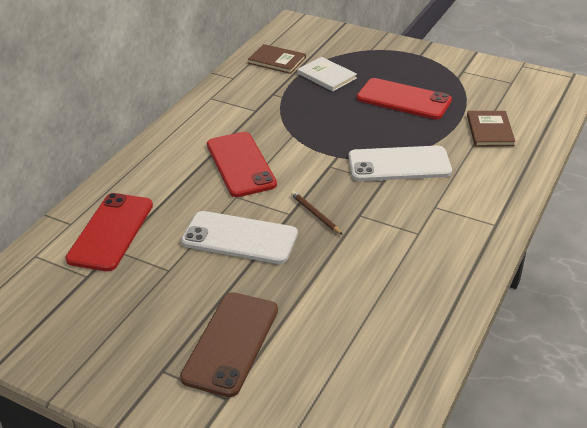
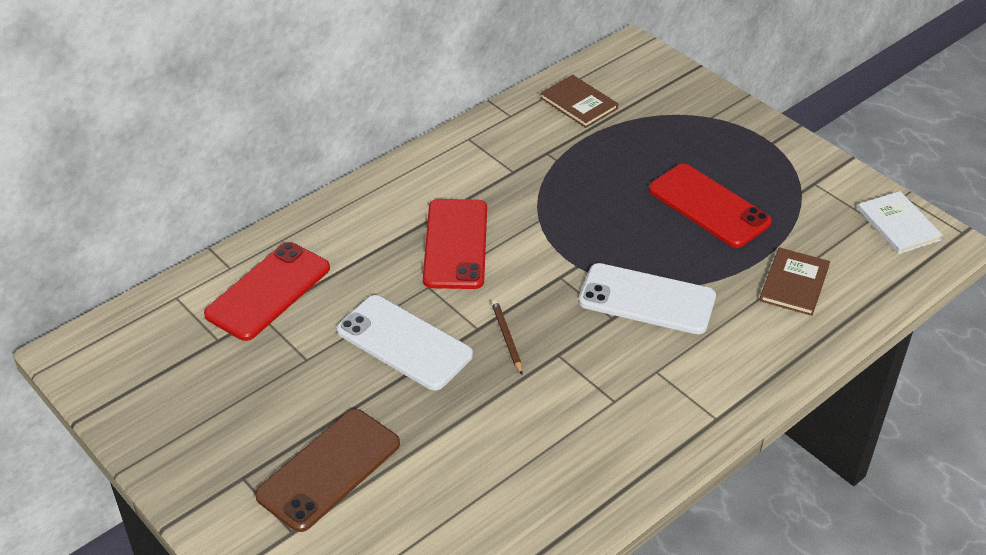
camera: 20 degrees right, 5 degrees up
white book [297,57,357,91] -> white book moved to [858,191,943,254]

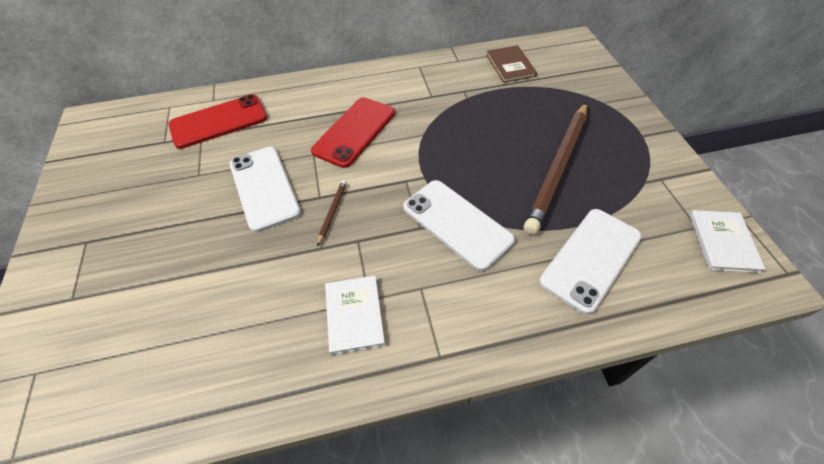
camera: 30 degrees right, 10 degrees up
brown phone [255,409,400,532] -> none
red phone [649,164,772,248] -> brown pencil [524,102,587,235]
brown book [760,247,830,316] -> white phone [539,209,642,315]
none -> white book [325,276,385,355]

